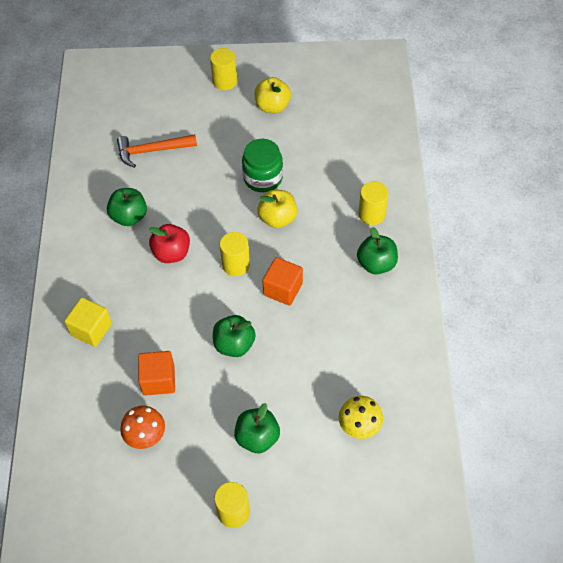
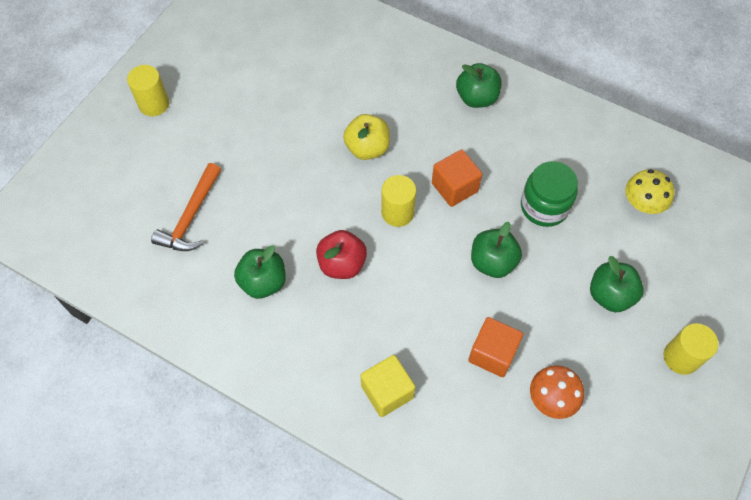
camera: 60 degrees left, 5 degrees up
green jar [242,139,283,192] -> green jar moved to [521,161,578,227]
yellow apple [255,77,291,114] -> none
yellow cylinder [359,181,389,225] -> none

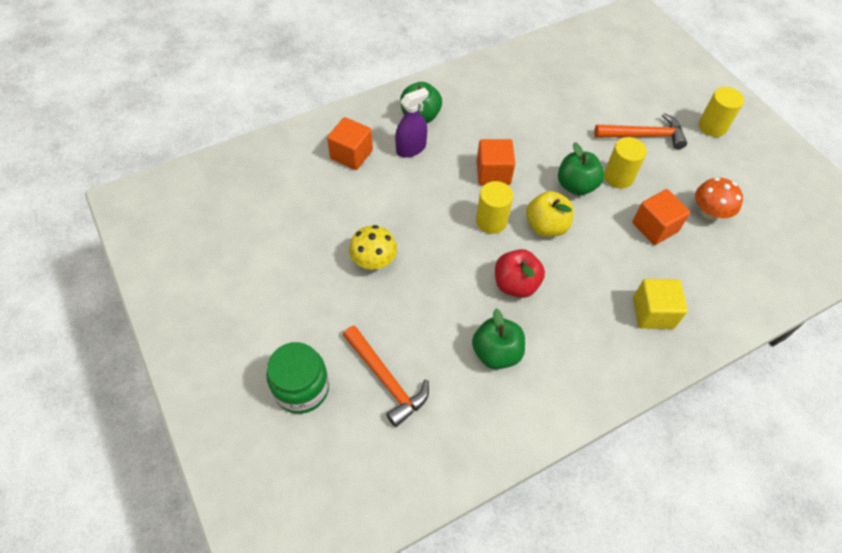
camera: 60 degrees left, 5 degrees down
yellow cylinder [127,65,169,116] -> yellow cylinder moved to [604,137,647,189]
yellow apple [343,114,390,160] -> yellow apple moved to [526,191,574,237]
green jar [521,161,578,227] -> green jar moved to [266,342,329,414]
green apple [590,256,644,312] -> orange hammer [594,113,687,149]
yellow mushroom [625,169,675,214] -> yellow mushroom moved to [349,225,397,269]
none -> orange cube [327,117,373,170]
none -> purple spray bottle [395,87,429,157]

